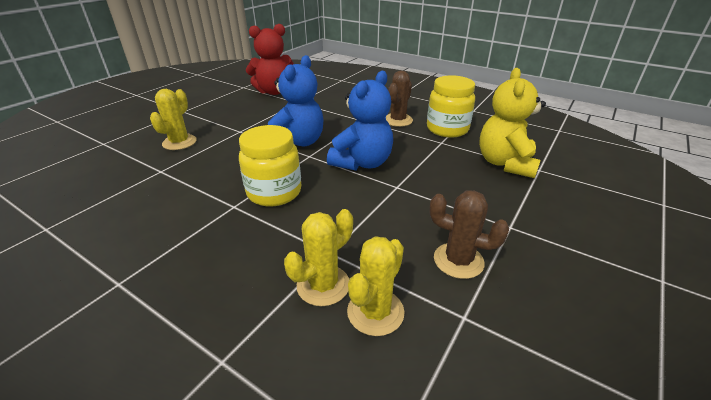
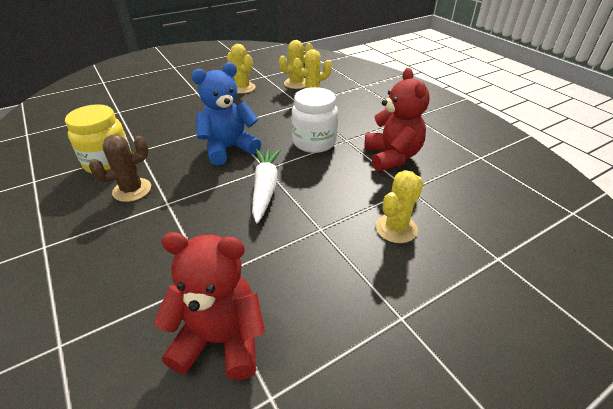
camera: 155 degrees left, 5 degrees up
yellow jar [239,125,301,206] -> white jar [292,87,338,153]
blue teddy bear [268,55,323,146] -> white carrot [252,148,282,223]
brown cactus [429,191,509,279] -> yellow cactus [227,44,256,94]
yellow teddy bear [479,68,546,178] -> none
none -> red teddy bear [364,68,430,171]

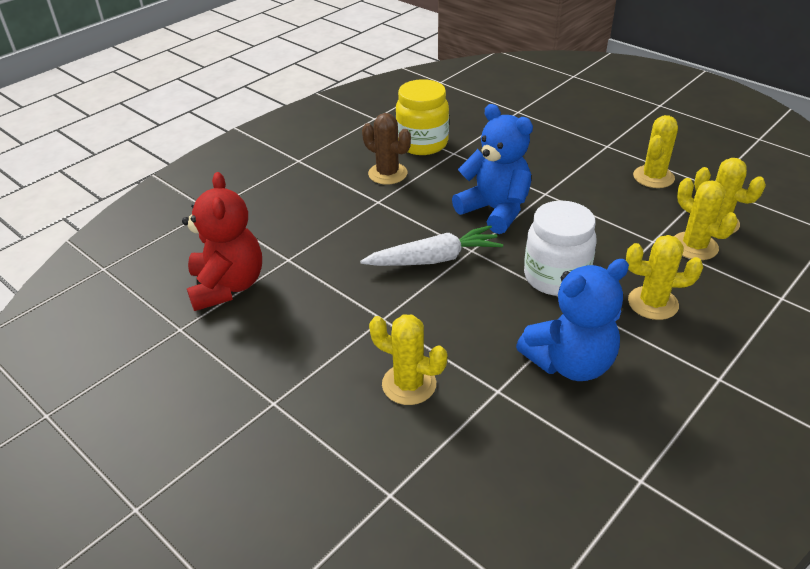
camera: 75 degrees right, 0 degrees up
red teddy bear [364,68,430,171] -> blue teddy bear [516,259,629,381]
none -> yellow cactus [626,235,703,320]

